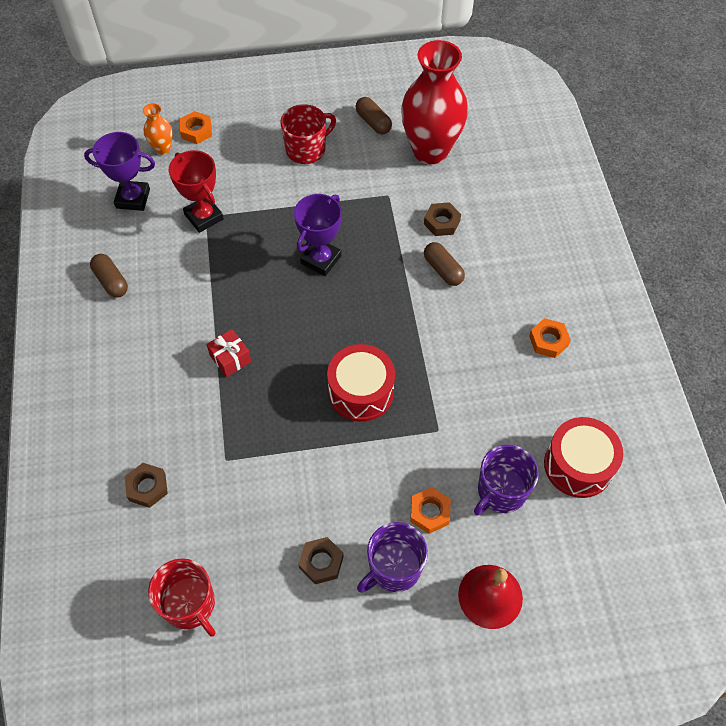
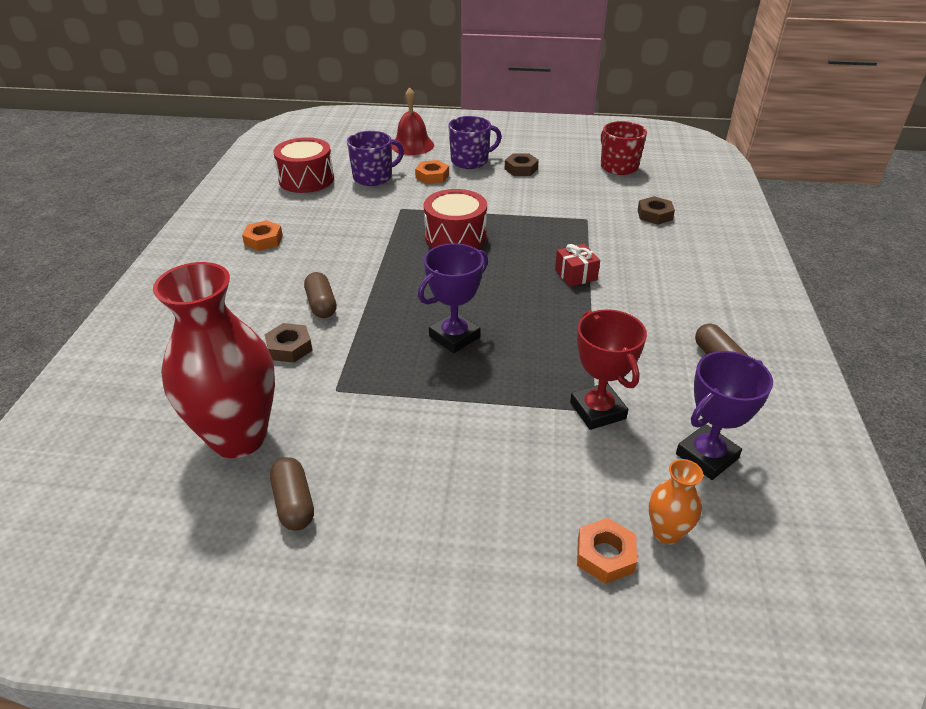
camera: 165 degrees left, 20 degrees down
purple trophy [84,132,155,211] -> purple trophy turned 60 degrees counterclockwise [676,351,773,480]
red mug [281,104,336,164] -> none

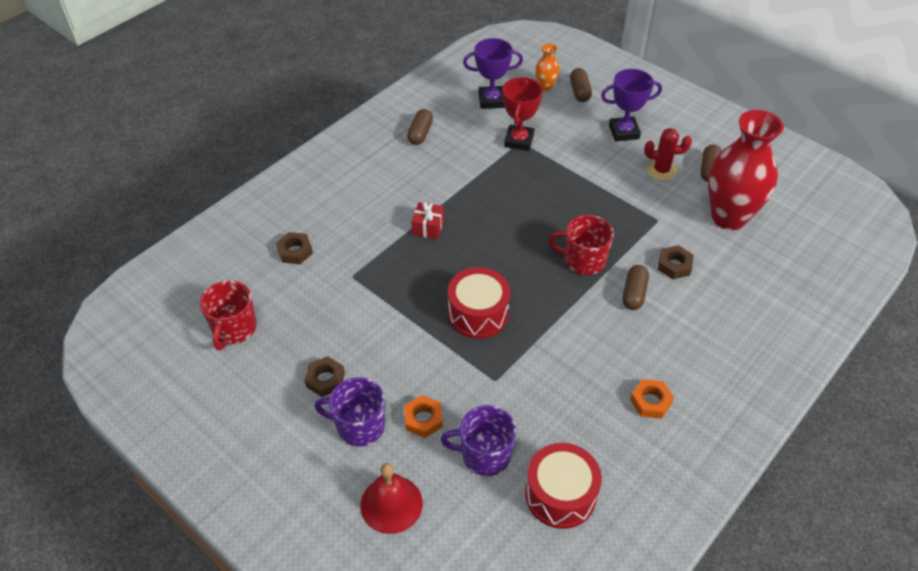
camera: 145 degrees left, 10 degrees up
purple trophy [418,243,488,353] -> purple trophy moved to [601,69,662,141]
orange nut [577,518,637,584] -> brown capsule [570,68,592,102]
none -> red mug [549,215,614,275]
none -> red cactus [644,128,692,181]

